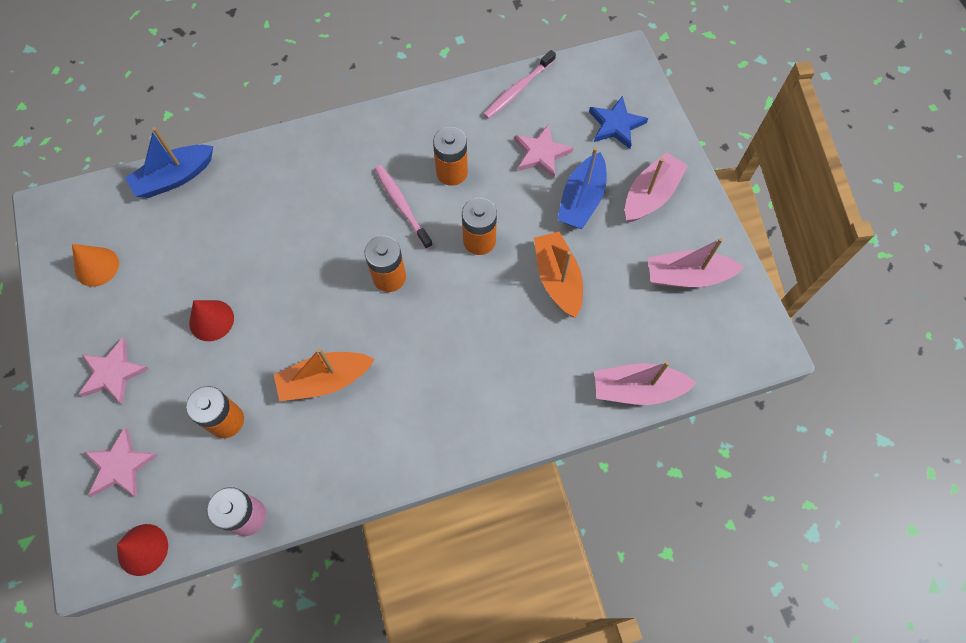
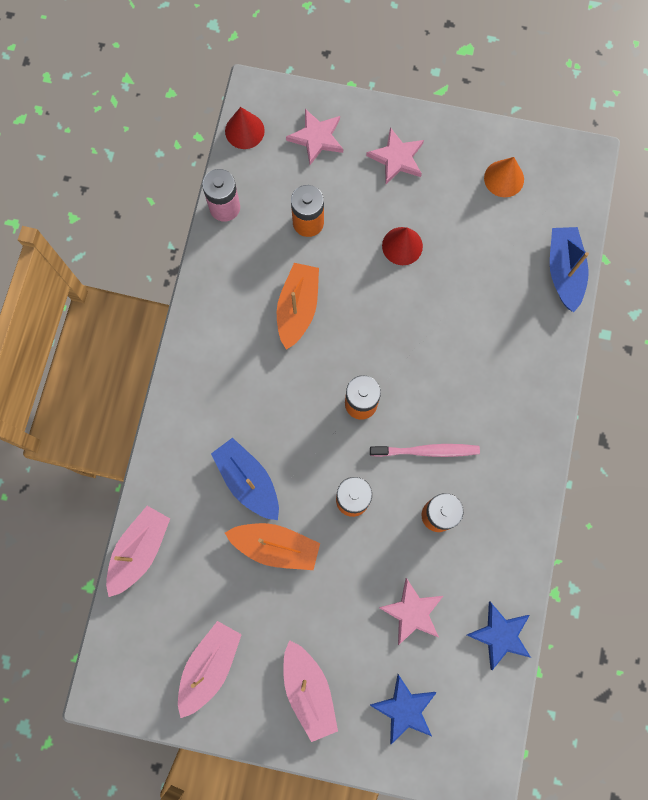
camera: 120 degrees right, 10 degrees up
pink toothbrush [483,50,556,119] -> blue star [467,602,531,670]
blue boat [557,147,607,229] -> blue boat moved to [211,438,279,520]

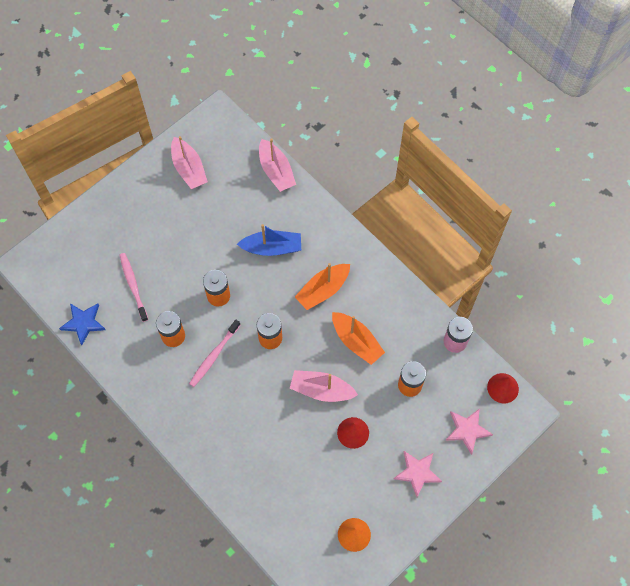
camera: 125 degrees right, 10 degrees down
orange boat [225,523,320,570] -> orange boat moved to [295,263,350,310]
pink boat [284,640,338,742] -> pink boat moved to [290,370,358,402]
blue star [370,674,436,744] -> none
pink star [379,578,443,645] -> pink toothbrush [119,253,148,322]
blue boat [550,227,589,312] -> none

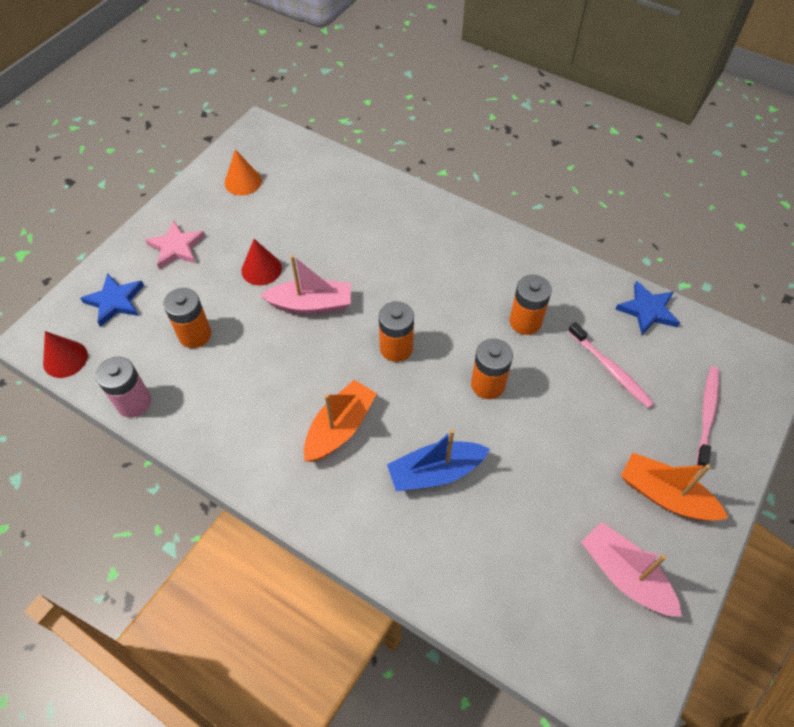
camera: 165 degrees right, 10 degrees down
pink toothbrush [189,320,240,387] -> pink toothbrush moved to [696,366,719,468]
pink boat [259,138,296,192] -> none
orange boat [332,312,385,365] -> orange boat moved to [621,453,728,521]
pink star [445,408,493,455] -> blue star [80,273,144,327]

